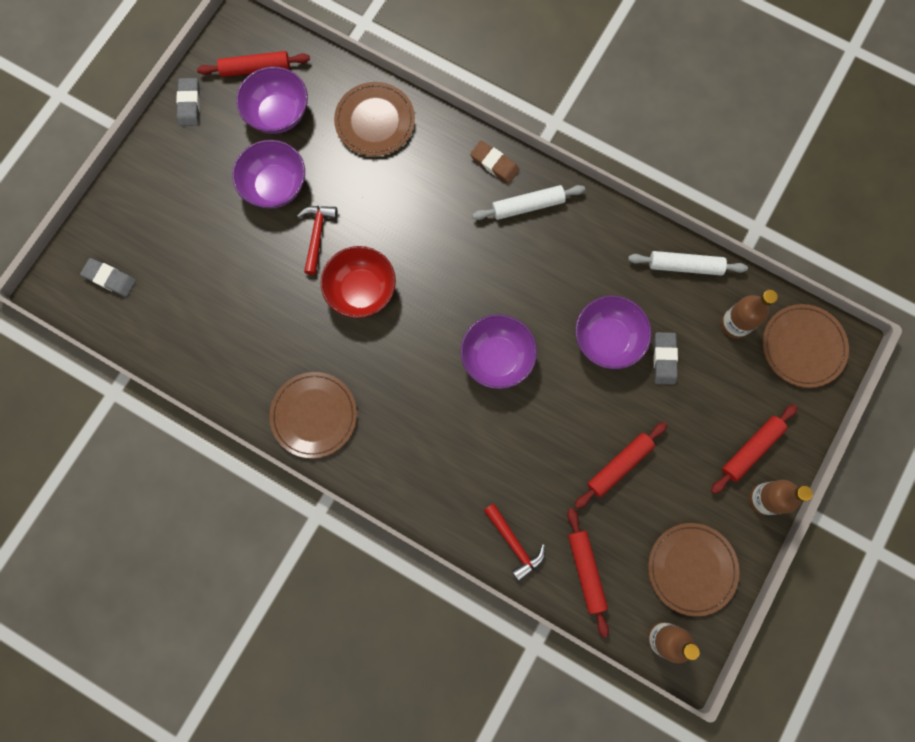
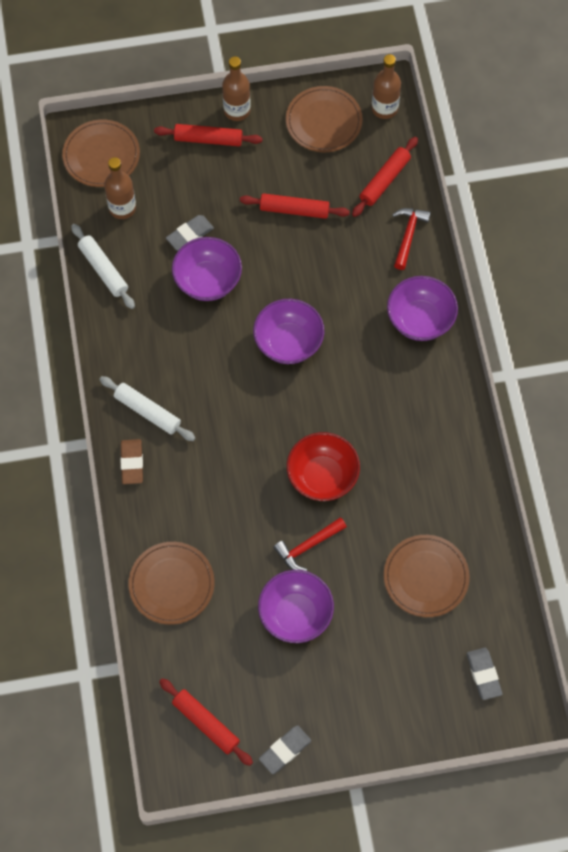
camera: 130 degrees left, 10 degrees down
purple bowl [236,67,308,134] -> purple bowl moved to [387,276,458,341]
brown plate [269,372,357,458] -> brown plate moved to [384,535,470,617]

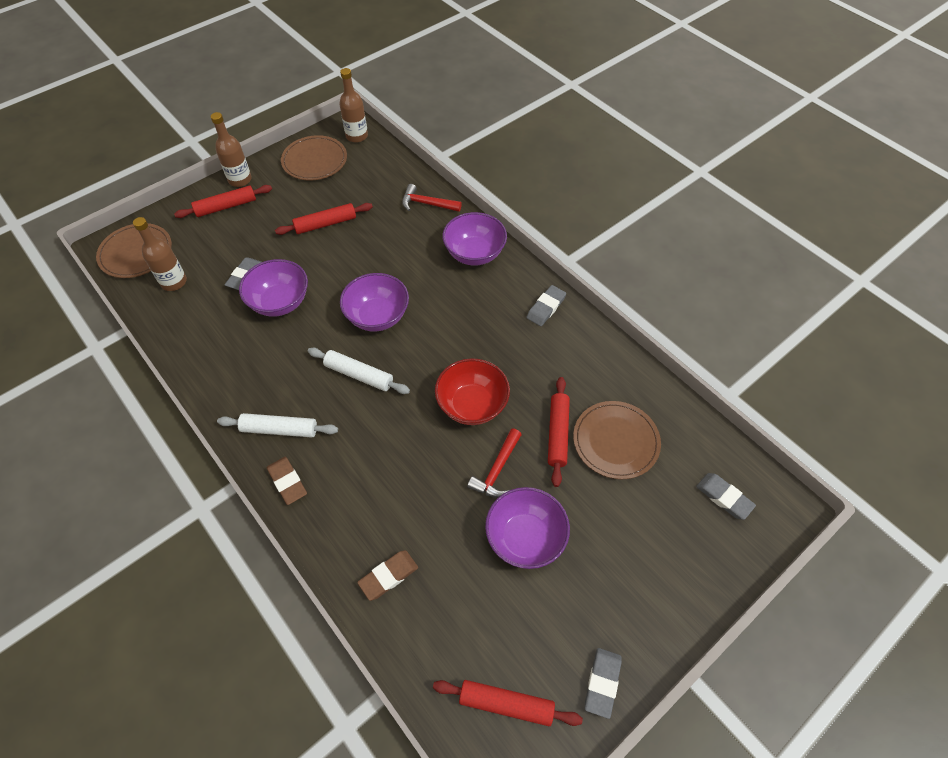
camera: 30 degrees left, 10 degrees down
white rolling pin [71,224,135,309] -> white rolling pin moved to [308,348,410,394]
brown plate [128,542,215,625] -> brown eraser [357,550,418,601]
red rolling pin [352,137,418,217] -> red rolling pin moved to [548,377,570,487]
red hammer [392,208,431,270] -> red hammer turned 60 degrees counterclockwise [402,184,462,212]
none -> grey eraser [526,285,566,326]

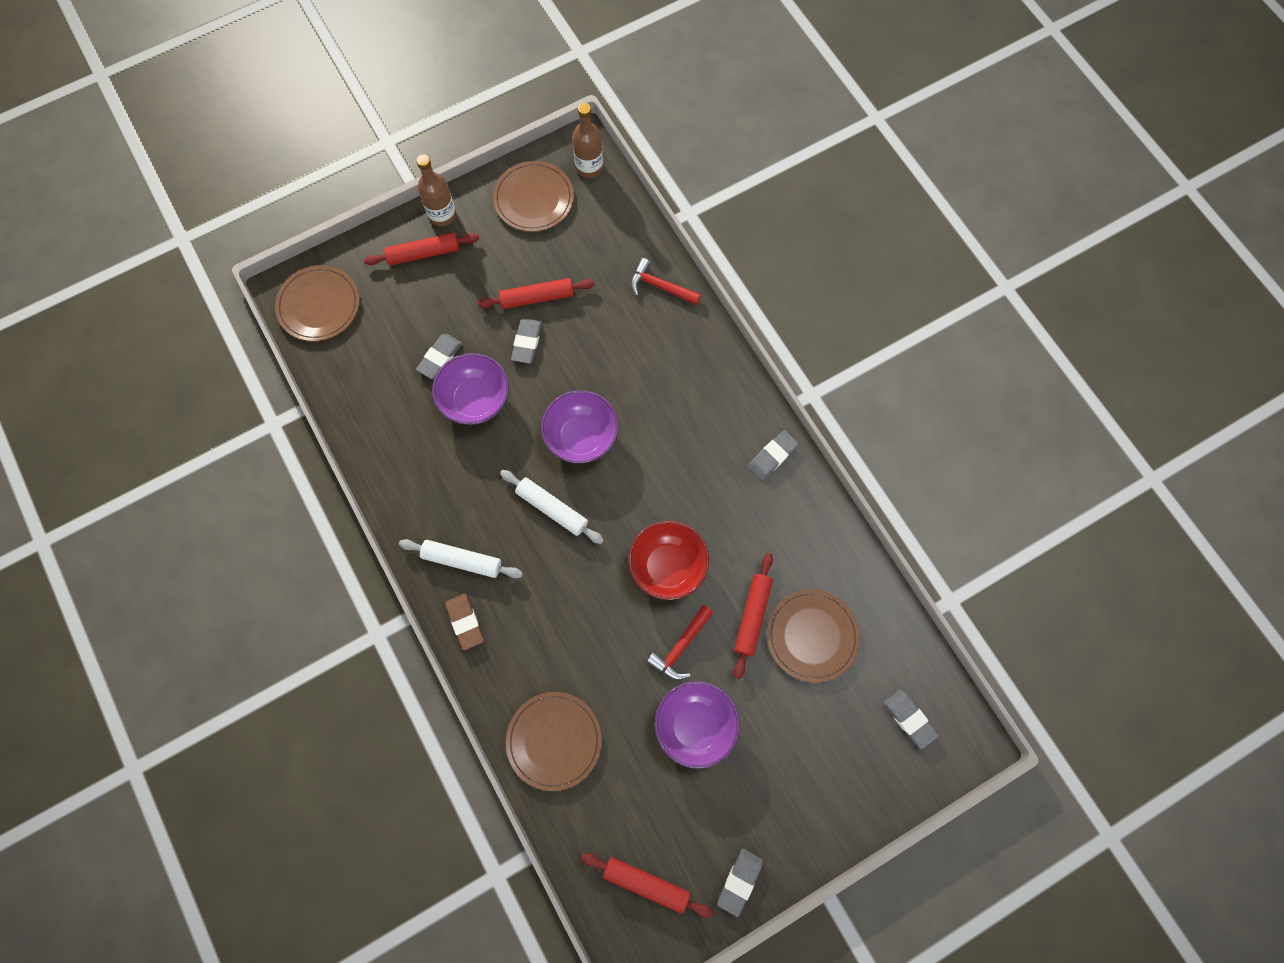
camera: 10 degrees right, 15 degrees up
brown bottle [133,217,187,291] -> none
brown eraser [357,550,418,601] -> brown plate [506,692,602,791]
purple bowl [443,212,507,266] -> none
none -> grey eraser [511,318,542,364]

